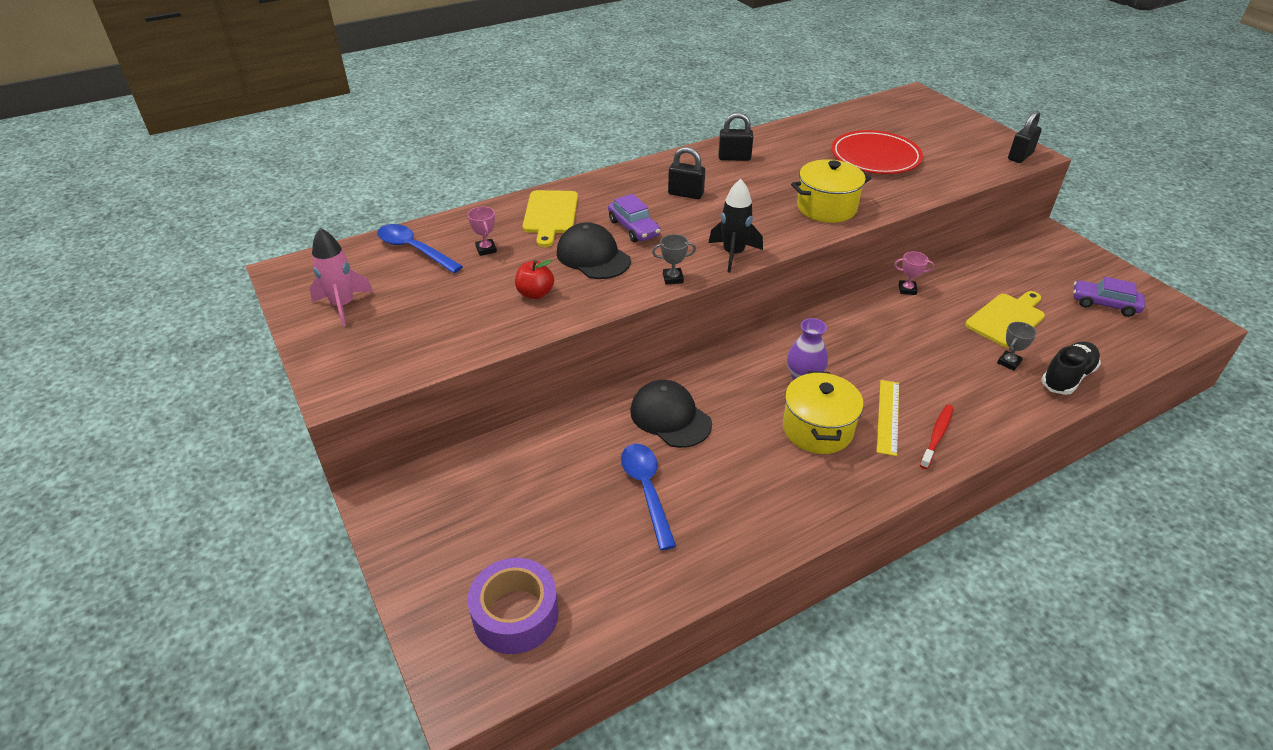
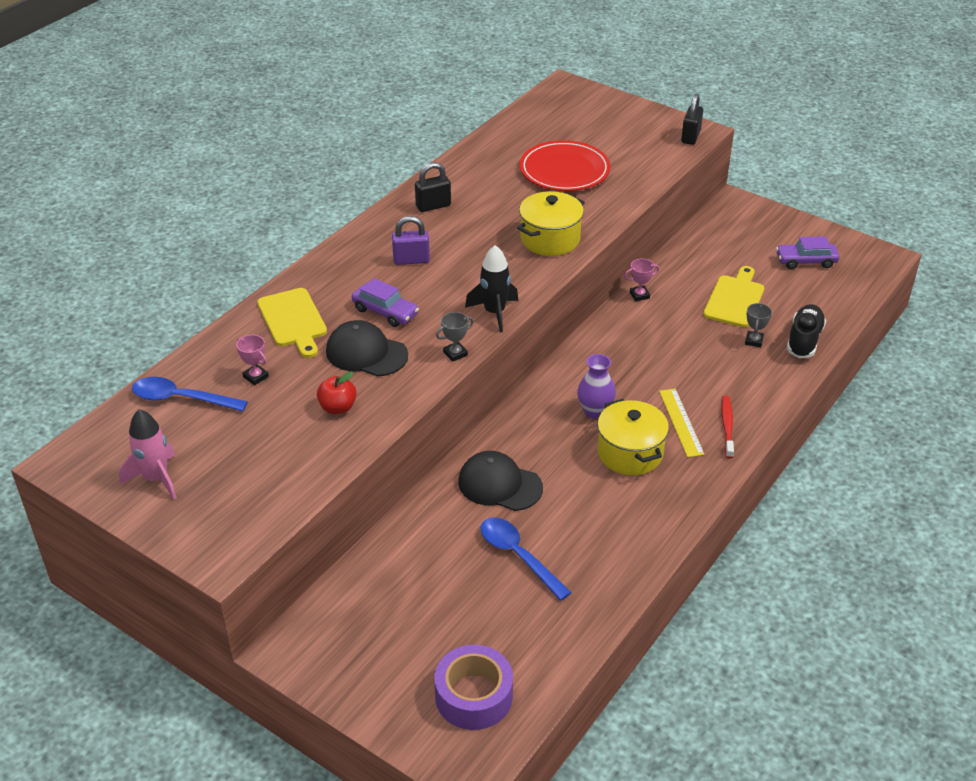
camera: 25 degrees left, 0 degrees up
black padlock [668,147,705,199] -> purple padlock [392,216,430,265]

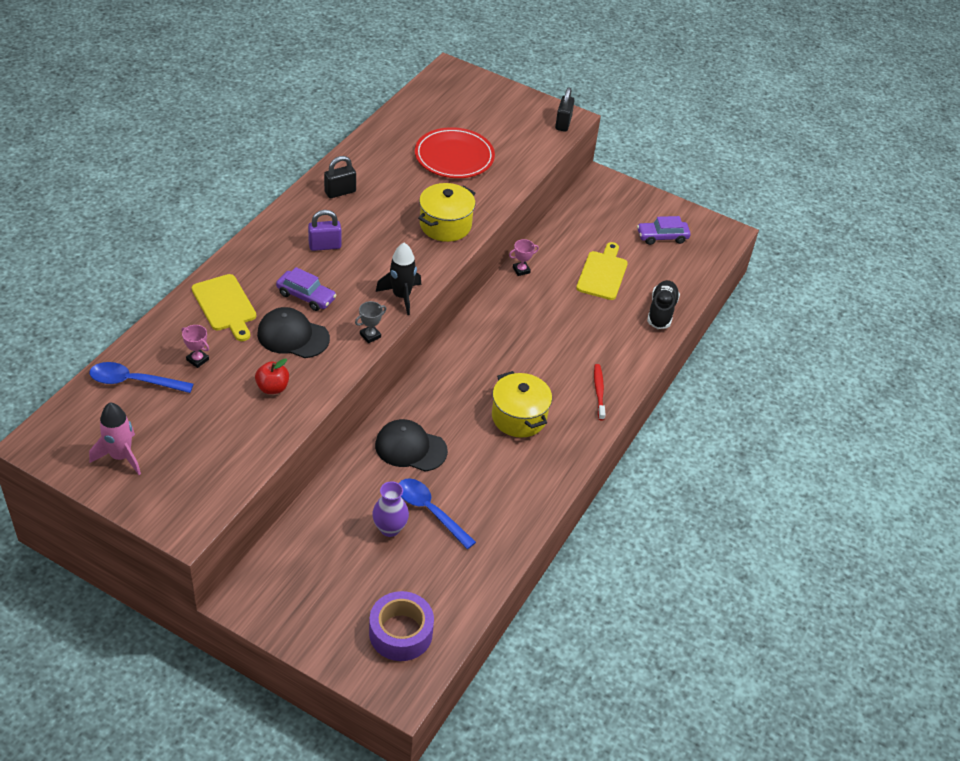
camera: 10 degrees left, 5 degrees up
purple vase [577,354,616,419] -> purple vase moved to [372,481,409,537]
yellow ruler [659,389,705,457] -> none
grey trophy [745,303,772,347] -> none

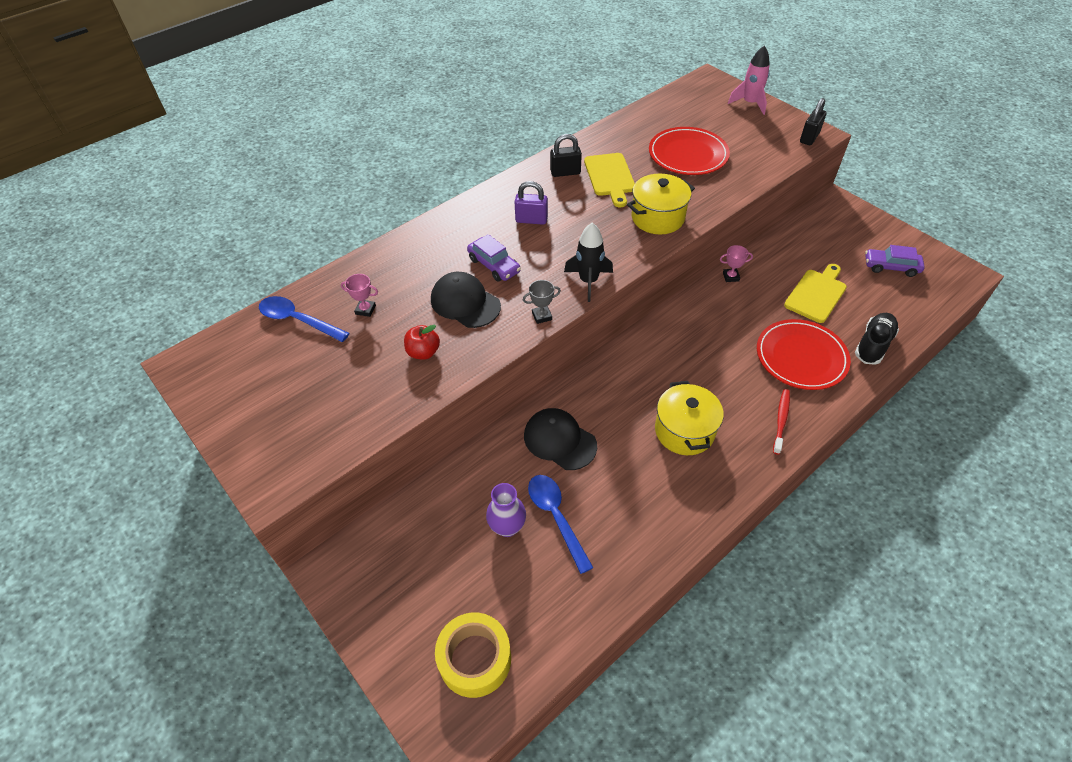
camera: 25 degrees right, 5 degrees up
pink rocket [89,403,141,475] -> pink rocket moved to [728,46,770,115]
pink trophy [182,325,209,368] -> pink trophy turned 45 degrees counterclockwise [341,274,378,317]
yellow cutting board [192,274,256,341] -> yellow cutting board moved to [584,153,635,207]
purple tape [369,591,434,661] -> yellow tape [435,612,511,698]
none -> red plate [757,319,851,390]

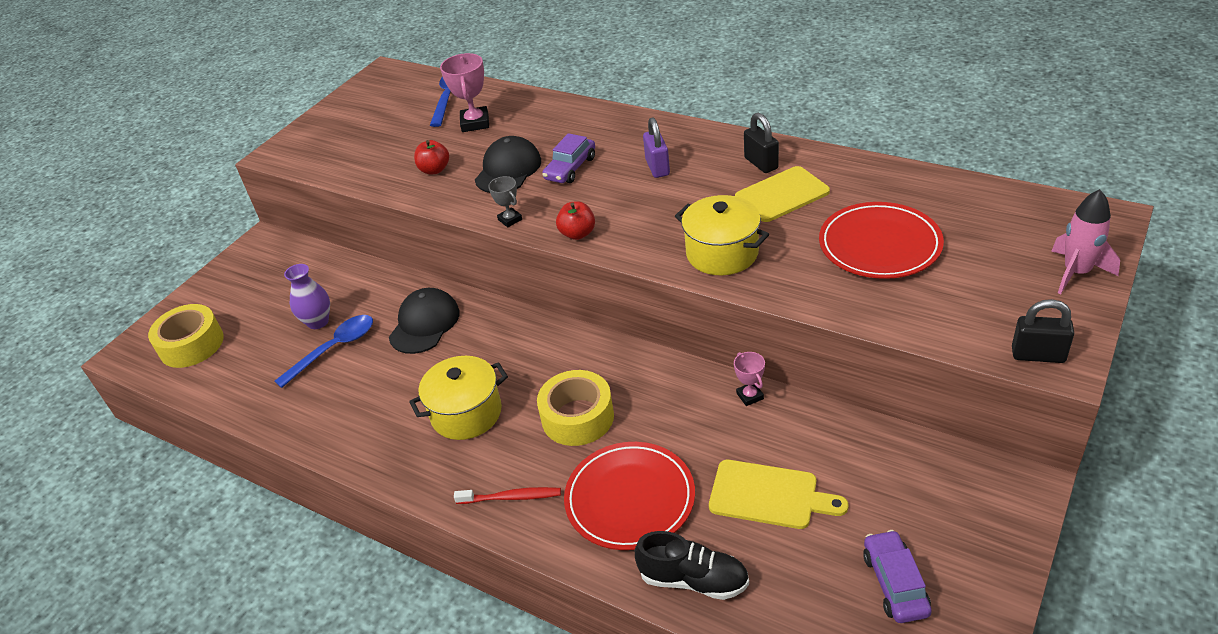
camera: 75 degrees right, 10 degrees down
pink trophy [341,274,378,317] -> pink trophy [440,53,489,132], size x1.74
black rocket [564,223,613,302] -> red apple [556,201,595,240]
none -> yellow tape [537,370,614,446]

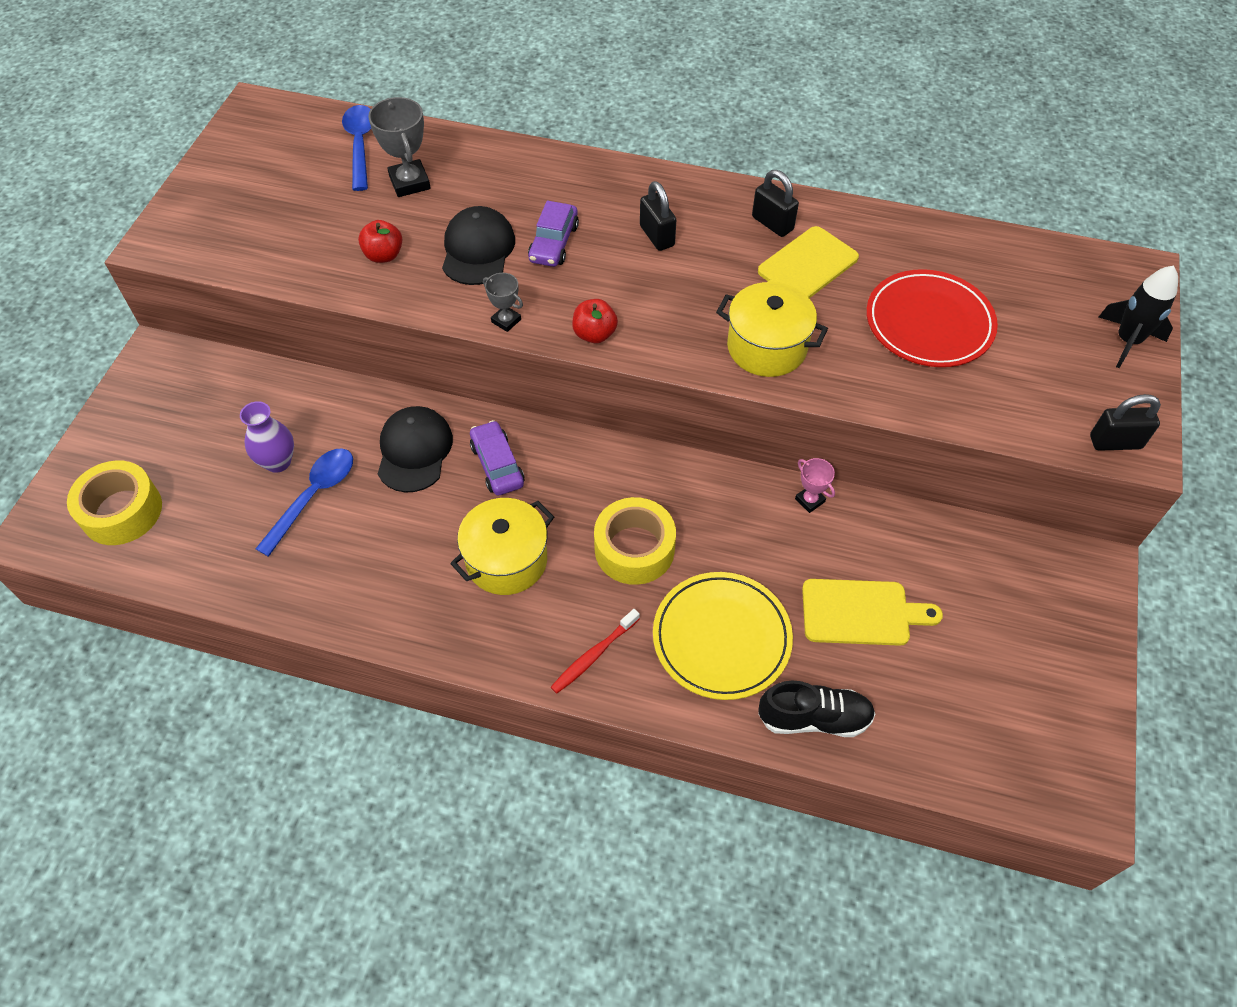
camera: 20 degrees left, 15 degrees up
pink trophy [440,53,489,132] -> grey trophy [368,97,431,197]
red toothbrush [454,487,561,504] -> red toothbrush turned 150 degrees clockwise [551,609,640,694]
red plate [564,442,695,550] -> yellow plate [653,572,793,700]
purple padlock [643,117,670,178] -> black padlock [640,181,676,251]
purple car [863,530,932,623] -> purple car moved to [470,420,525,496]
pink rocket [1051,189,1120,294] -> black rocket [1099,266,1178,368]

